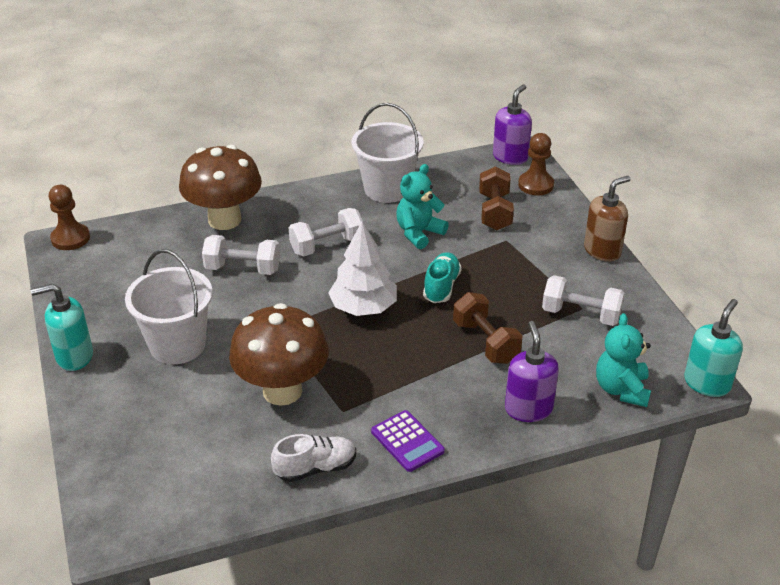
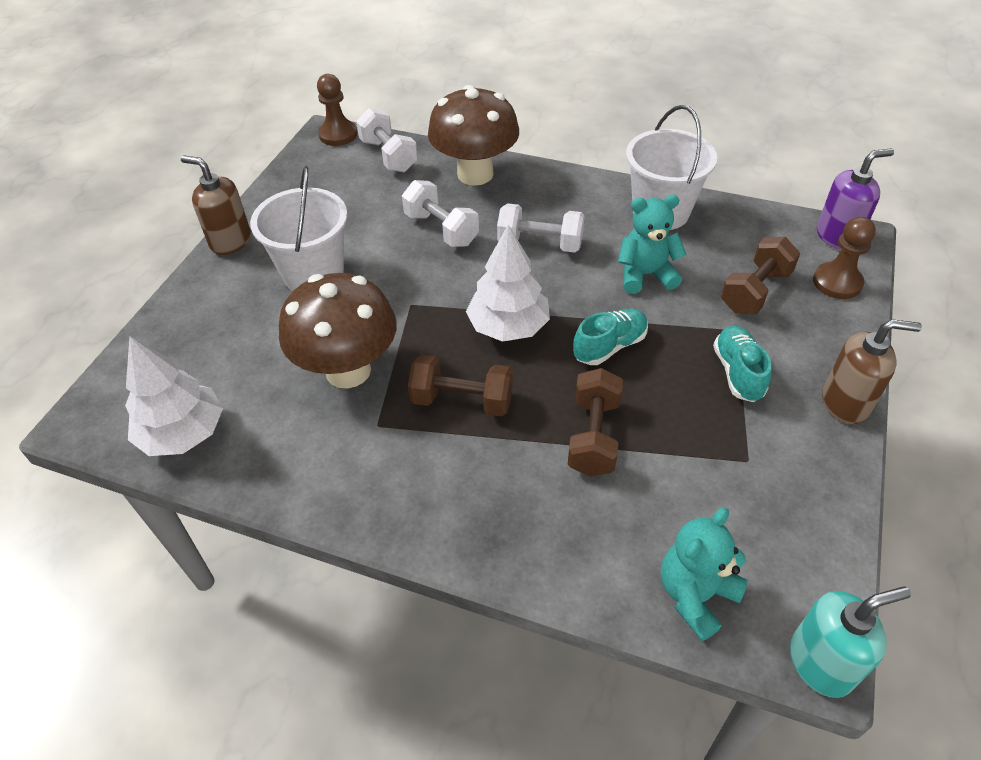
camera: 40 degrees right, 10 degrees up
turquoise soap dispenser [31,284,93,371] -> brown soap dispenser [181,155,251,255]
white shoe [271,434,356,482] -> none
purple calculator [371,410,445,472] -> none
purple soap dispenser [505,321,559,422] -> none
white dumbbell [542,275,625,326] -> white dumbbell moved to [356,108,418,172]
none -> white tree [125,336,223,456]
none -> brown dumbbell [408,355,513,417]
none -> turquoise shoe [713,326,771,402]

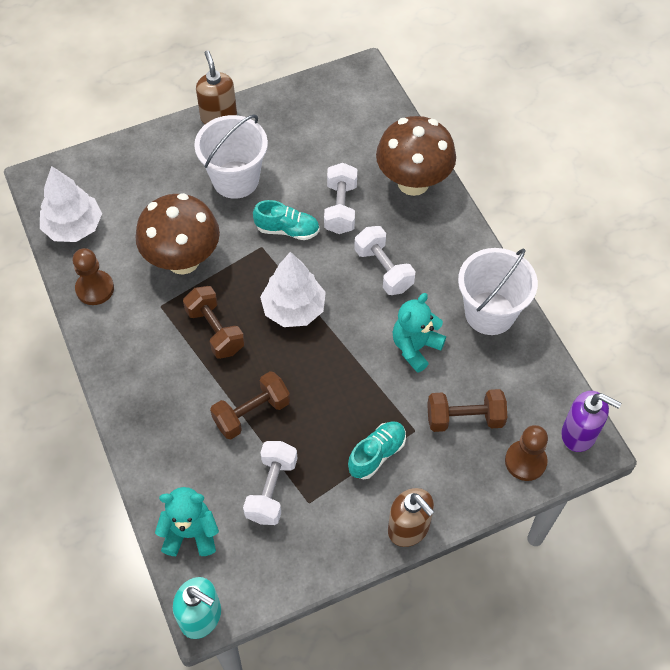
camera: 45 degrees right, 10 degrees up
brown pawn [317,74,357,146] -> brown pawn moved to [73,248,114,305]
white dumbbell [356,108,418,172] -> white dumbbell moved to [243,441,297,525]
turquoise shoe [573,308,648,365] -> turquoise shoe moved to [253,200,320,240]
turquoise teddy bear [618,195,687,294] -> turquoise teddy bear turned 90 degrees counterclockwise [393,293,446,373]

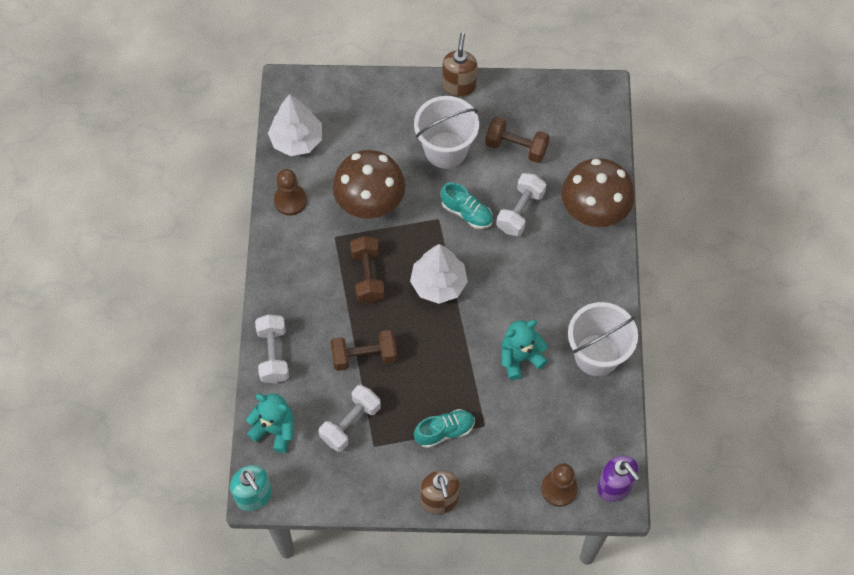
camera: 25 degrees right, 5 degrees up
white dumbbell [354,226,416,295] -> white dumbbell moved to [255,314,289,383]
brown dumbbell [427,389,508,432] -> brown dumbbell moved to [485,117,550,163]

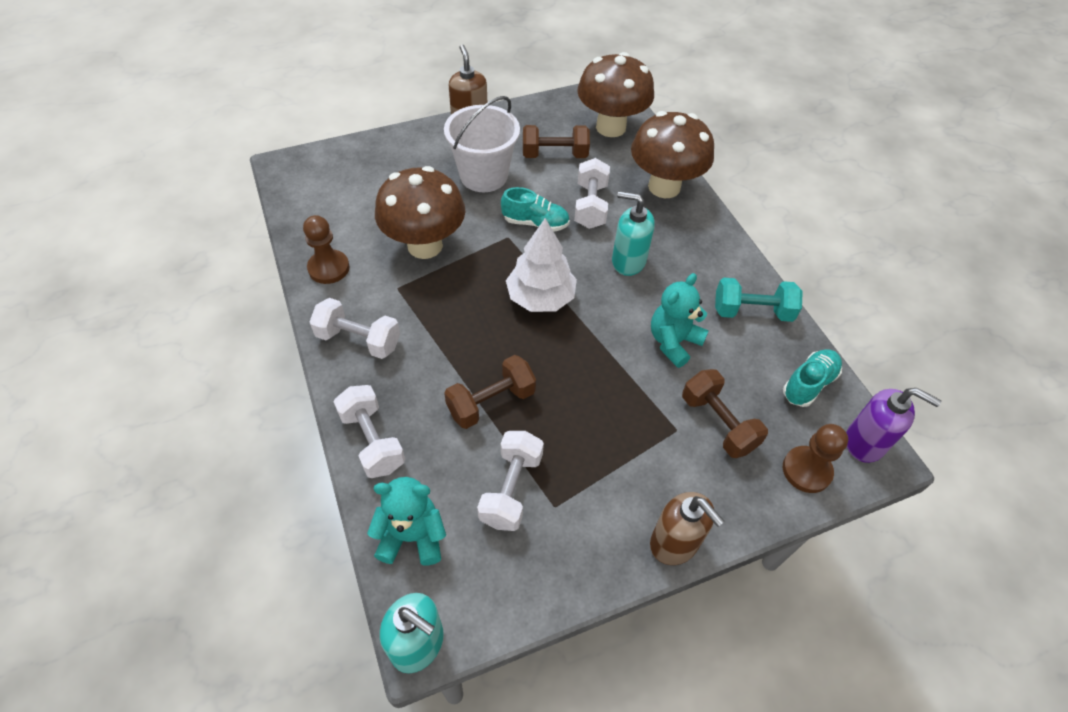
camera: 25 degrees left, 10 degrees down
white tree [268,94,322,156] -> none
brown dumbbell [350,236,385,303] -> brown dumbbell moved to [682,369,768,458]
turquoise shoe [414,409,475,448] -> turquoise shoe moved to [783,349,842,407]
white bucket [568,302,638,376] -> turquoise dumbbell [715,277,803,322]
none -> white dumbbell [310,298,400,359]
none -> brown mushroom [577,52,654,137]
none -> turquoise soap dispenser [612,191,655,276]

